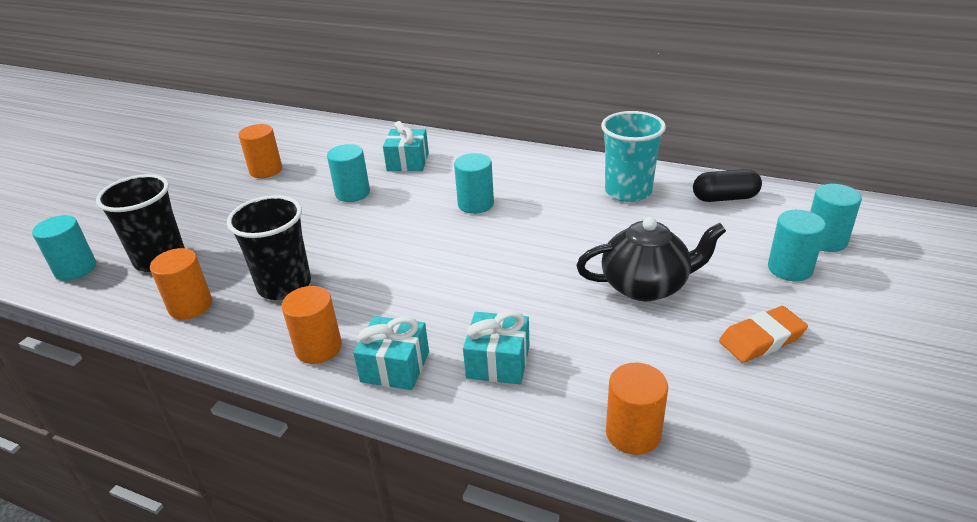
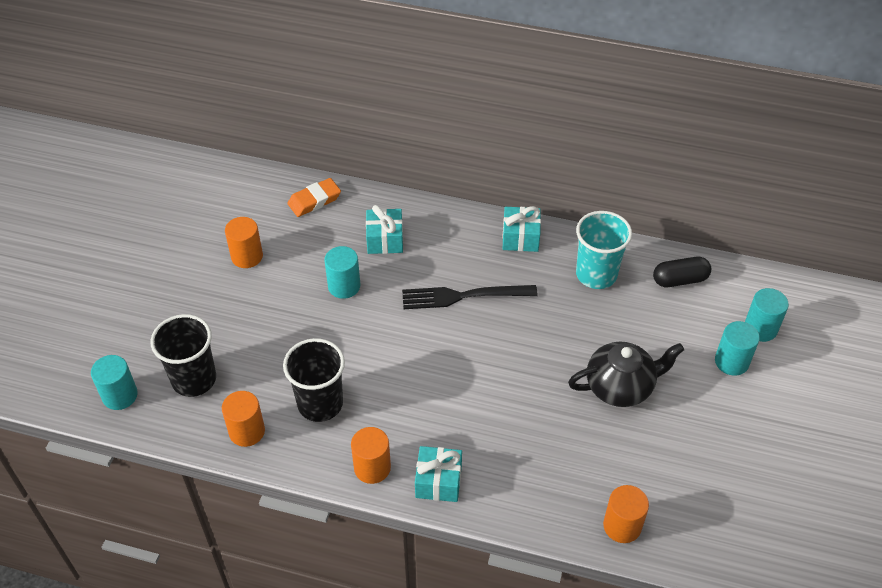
camera: 10 degrees left, 15 degrees up
turquoise cylinder [454,153,494,214] -> black fork [402,285,538,309]
turquoise gift [463,311,530,384] -> turquoise gift moved to [502,206,541,252]
orange eraser [719,306,808,363] -> orange eraser moved to [287,178,341,217]

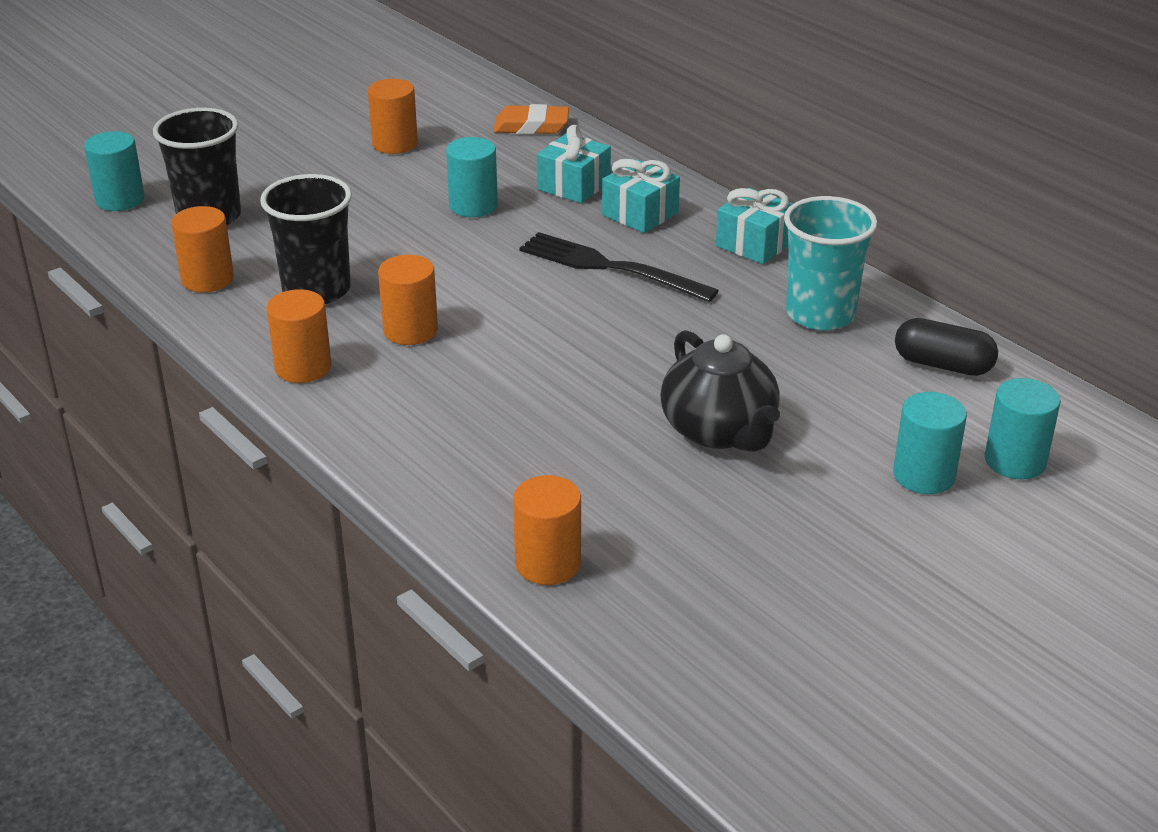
camera: 35 degrees right, 15 degrees down
turquoise gift [415,446,462,502] -> turquoise gift moved to [602,159,680,233]
black teapot [568,342,684,407] -> black teapot turned 45 degrees clockwise [660,330,780,452]
none -> orange cylinder [378,255,438,345]

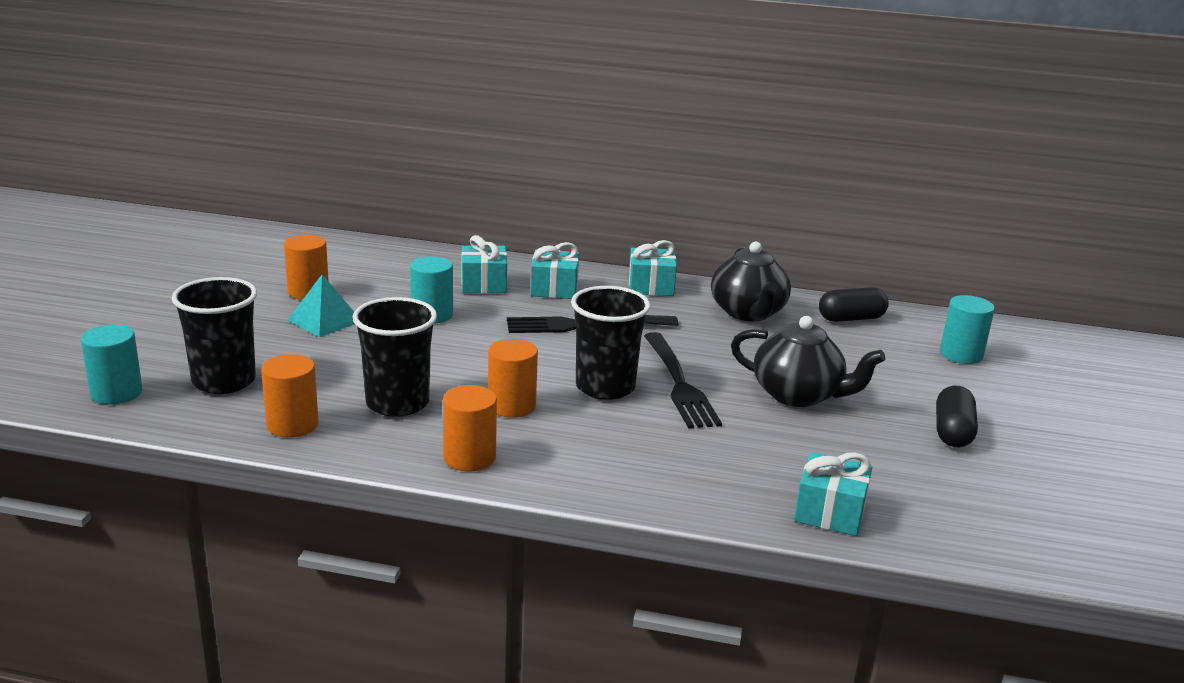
camera: 40 degrees left, 10 degrees down
orange eraser [494,104,569,134] -> none
orange cylinder [513,475,581,585] -> turquoise gift [794,452,872,536]
turquoise cup [784,196,878,330] -> black teapot [711,242,791,321]
turquoise cylinder [893,392,967,494] -> none
none -> turquoise pyramid [288,274,355,337]
none -> black cup [571,286,650,400]
none -> black fork [644,332,722,429]
none -> black capsule [936,386,978,447]

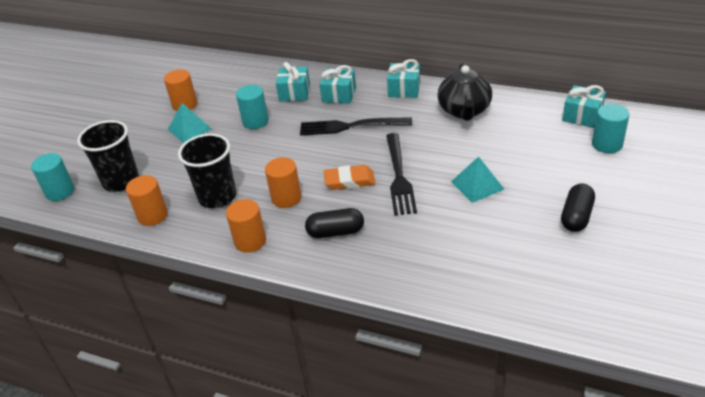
camera: 15 degrees right, 15 degrees up
black cup [571,286,650,400] -> orange eraser [324,165,376,190]
black teapot [731,316,885,407] -> turquoise pyramid [451,156,504,203]
turquoise gift [794,452,872,536] -> turquoise gift moved to [562,85,606,128]
black capsule [819,287,889,322] -> black capsule moved to [305,208,364,238]

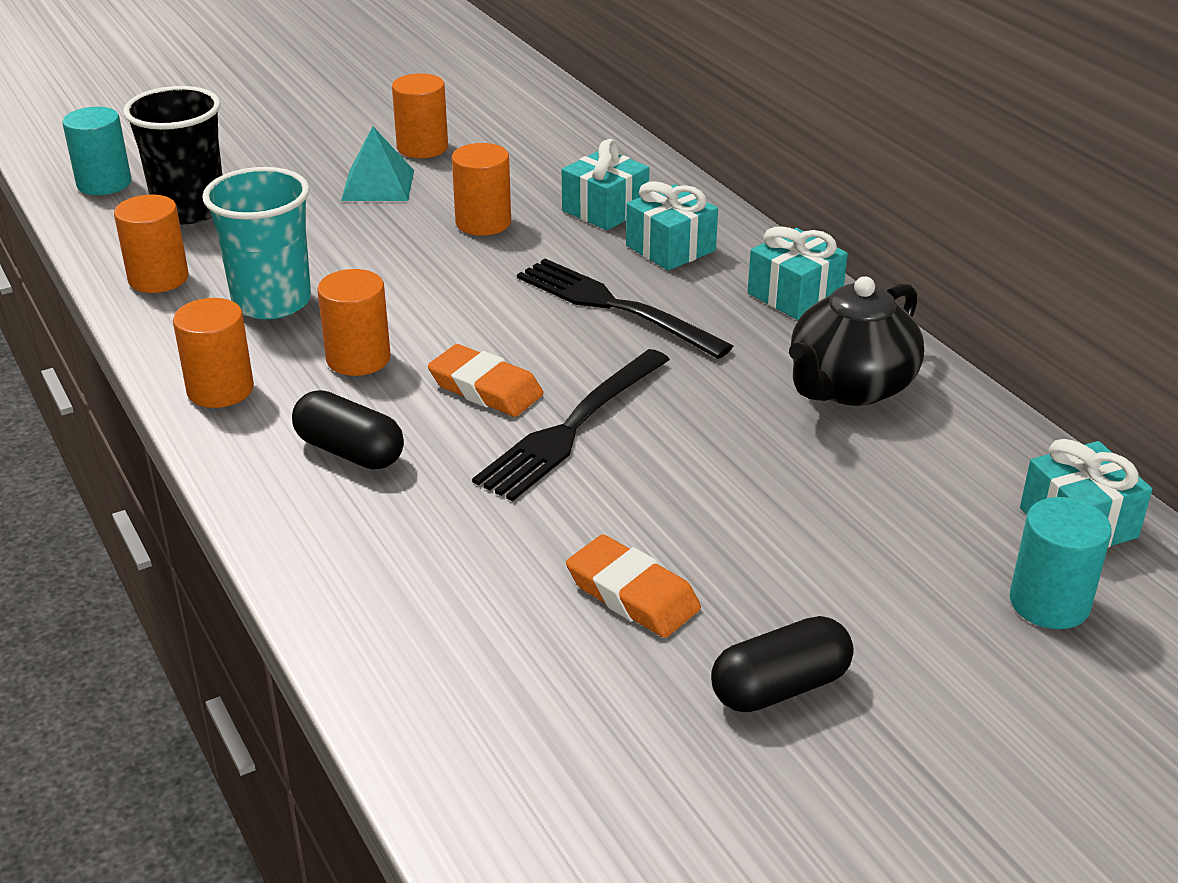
camera: 35 degrees right, 5 degrees down
black cup [178,134,236,208] -> turquoise cup [202,167,311,319]
turquoise cylinder [236,85,269,129] -> orange cylinder [452,143,511,236]
turquoise pyramid [451,156,504,203] -> none
none -> orange eraser [566,535,701,638]

